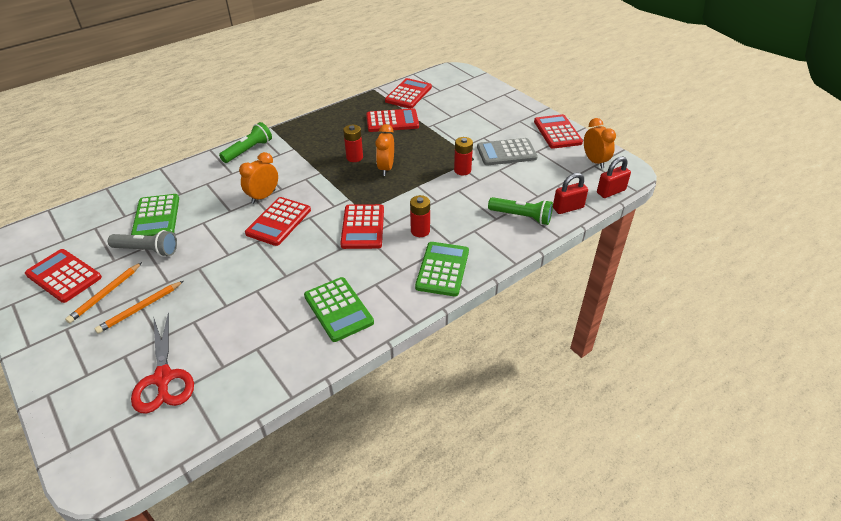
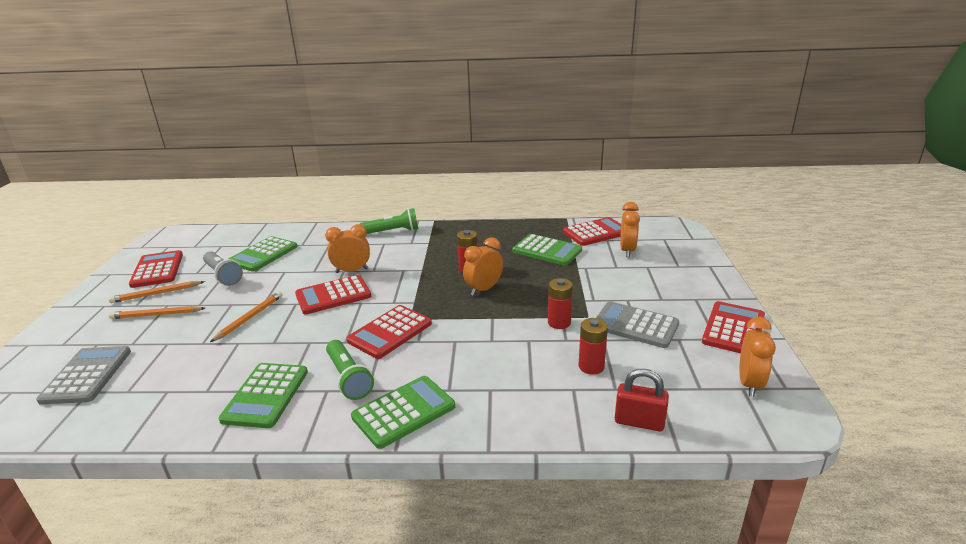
camera: 40 degrees right, 15 degrees down
red scissors [131,313,194,414] -> grey calculator [36,346,131,405]
red calculator [366,108,419,132] -> green calculator [513,234,582,266]
red battery [410,195,430,237] -> red battery moved to [579,318,608,374]
green flashlight [488,197,553,225] -> green flashlight moved to [326,340,374,400]
red padlock [597,157,631,198] -> none
none -> orange pencil [210,291,282,342]
none -> orange clock [620,202,640,257]

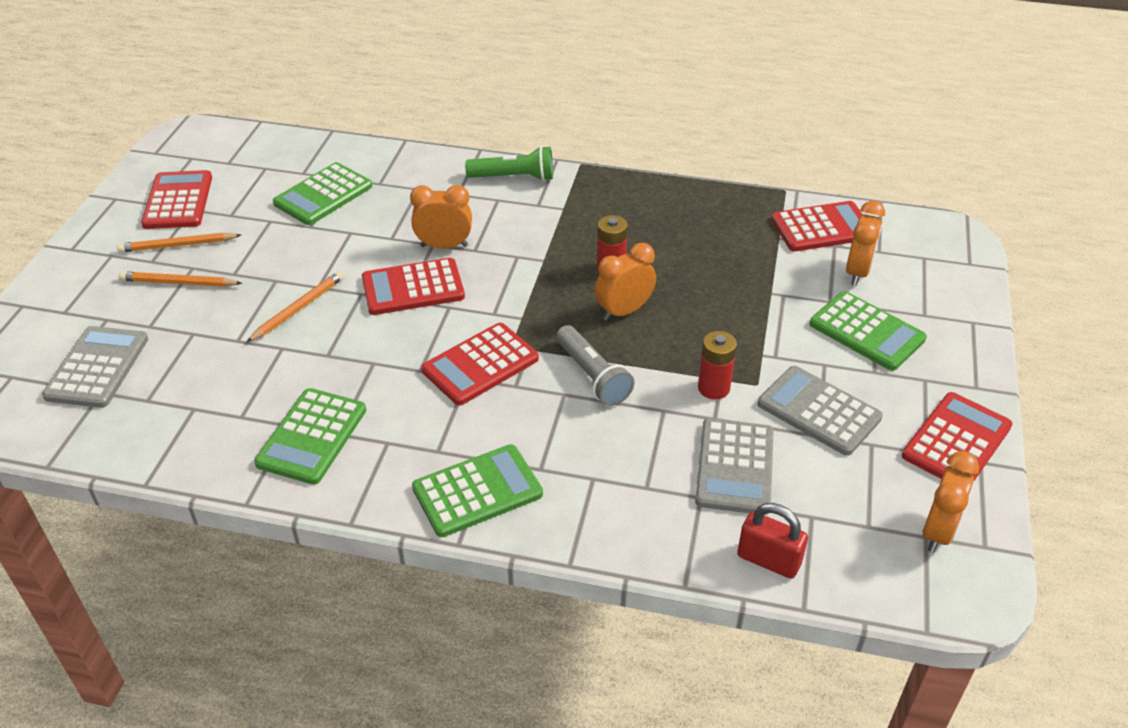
camera: 10 degrees right, 15 degrees up
grey flashlight [203,251,243,286] -> grey flashlight moved to [556,325,635,406]
green flashlight [326,340,374,400] -> none
green calculator [513,234,582,266] -> green calculator moved to [810,291,927,371]
red battery [579,318,608,374] -> grey calculator [695,418,774,515]

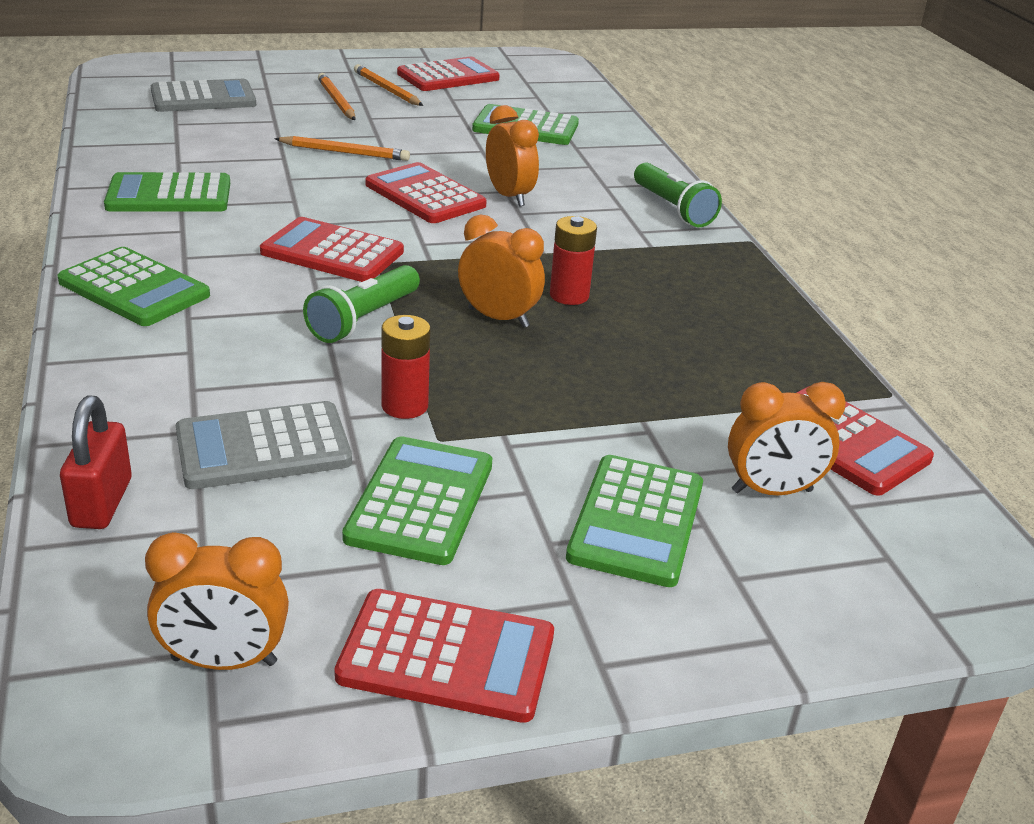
camera: 60 degrees right, 10 degrees down
grey flashlight [556,325,635,406] -> green flashlight [303,265,420,343]
grey calculator [758,366,883,456] -> green calculator [342,436,492,565]

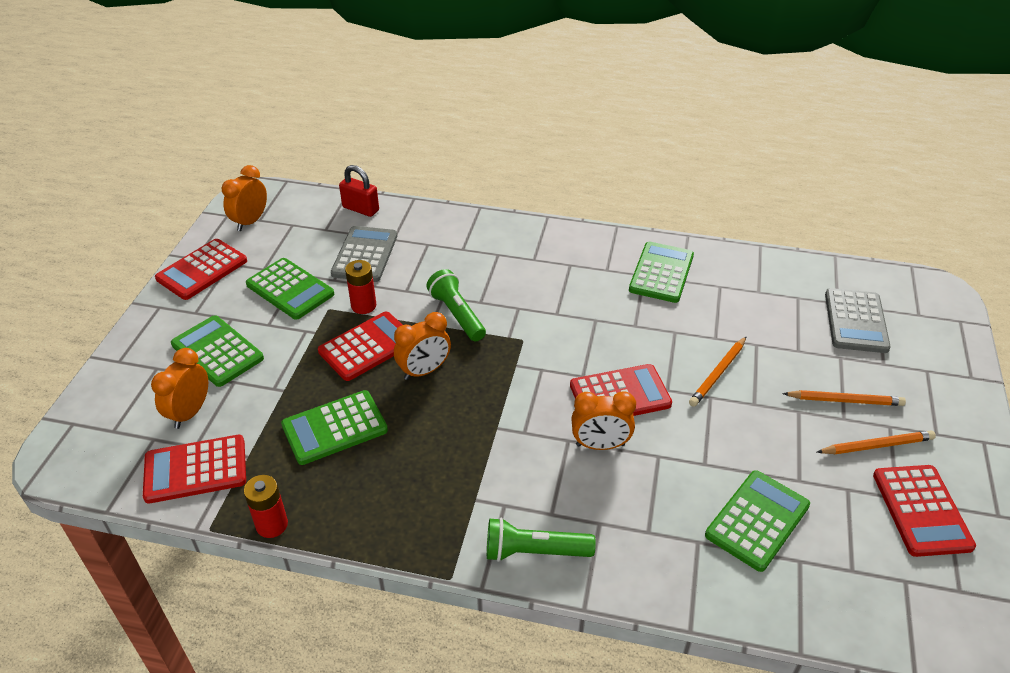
camera: 120 degrees right, 10 degrees up
green calculator [57,247,210,326] -> green calculator moved to [281,390,388,465]
red calculator [260,217,404,282] -> red calculator moved to [318,311,403,381]
red battery [550,216,597,305] -> red battery moved to [244,475,288,538]

